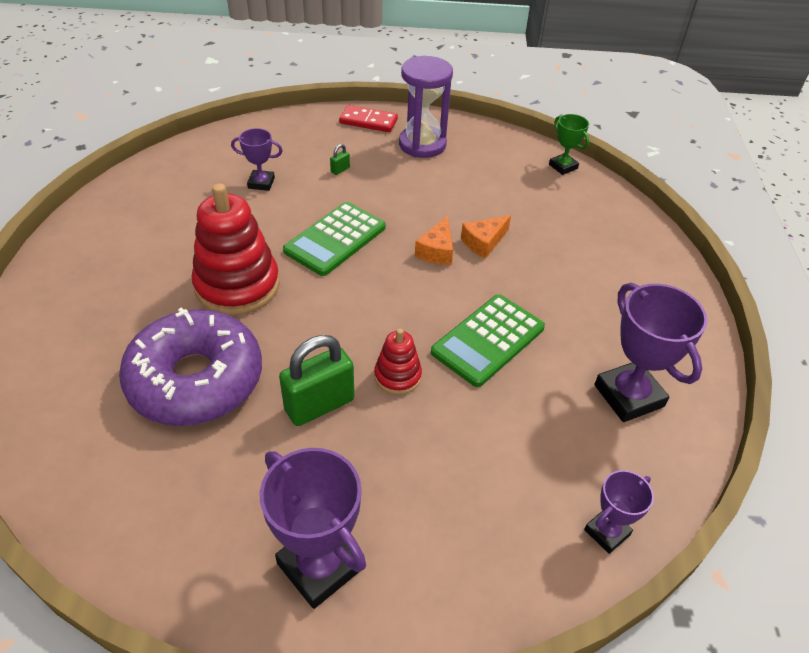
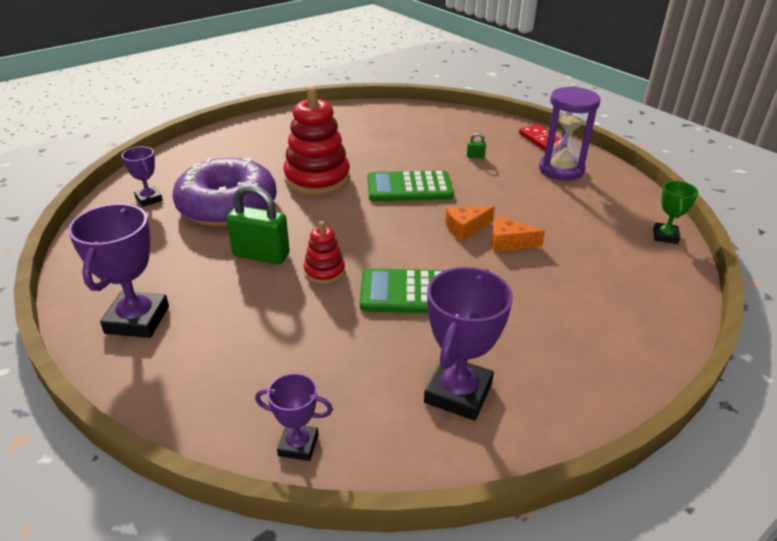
camera: 50 degrees right, 10 degrees down
purple trophy [231,128,283,191] -> purple trophy moved to [122,147,163,207]

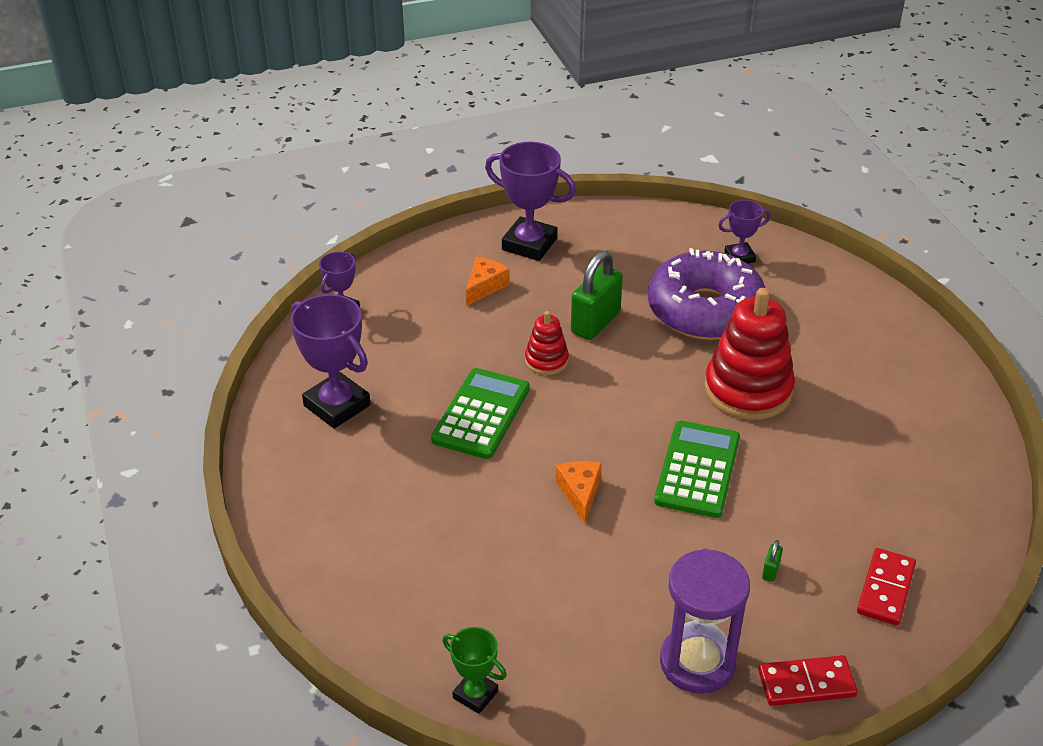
camera: 110 degrees right, 5 degrees up
orange cheese [491,216,545,252] -> orange cheese moved to [466,257,510,306]
none -> red domino [857,548,916,626]

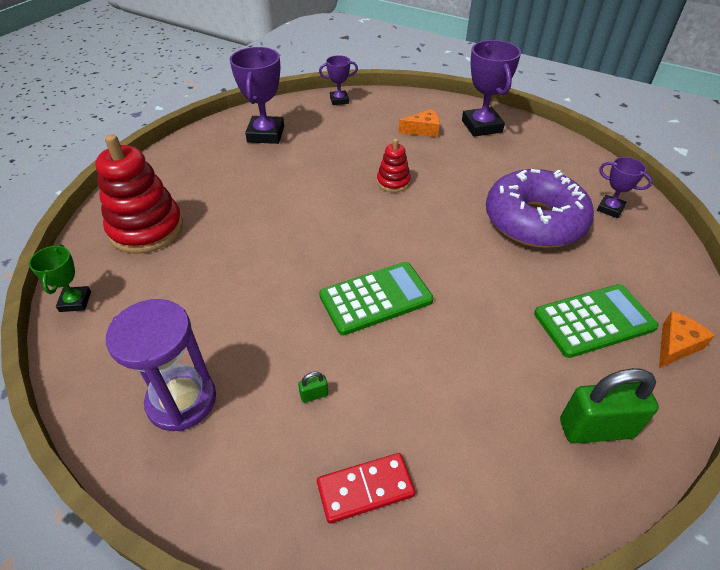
camera: 50 degrees right, 5 degrees up
green calculator [431,368,530,459] -> green calculator moved to [534,284,659,358]
orange cheese [555,461,602,524] -> orange cheese moved to [659,311,715,368]
green padlock [571,251,623,340] -> green padlock moved to [560,368,659,443]
red stacking toy [704,288,795,420] -> red stacking toy moved to [95,134,183,253]
red domino [758,655,858,706] -> none

